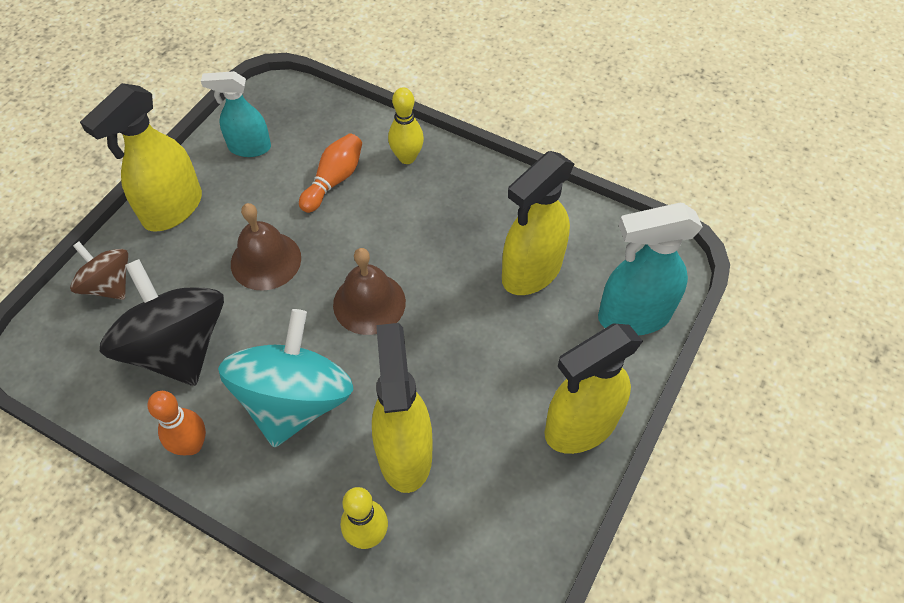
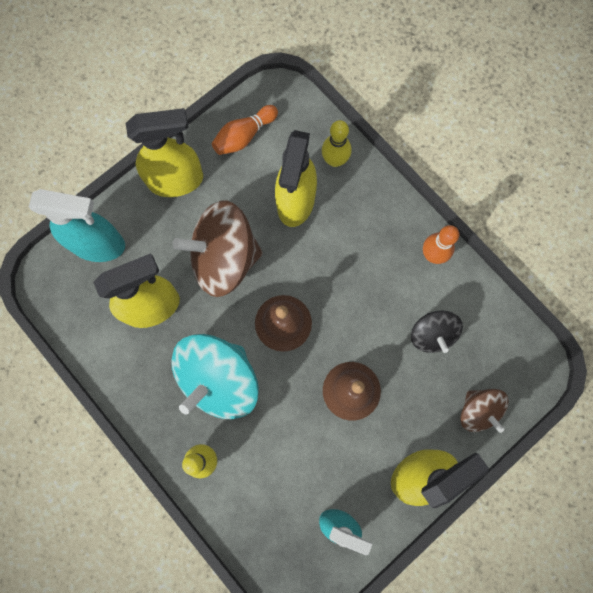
camera: 160 degrees left, 20 degrees up
black spinning top [100,259,224,386] -> black spinning top [411,311,463,353], size x0.55
turquoise spinning top [218,309,354,447] -> turquoise spinning top moved to [171,334,259,419]
orange bowling pin [299,133,362,213] -> orange bowling pin moved to [212,105,278,155]
none -> brown spinning top [173,201,263,297]

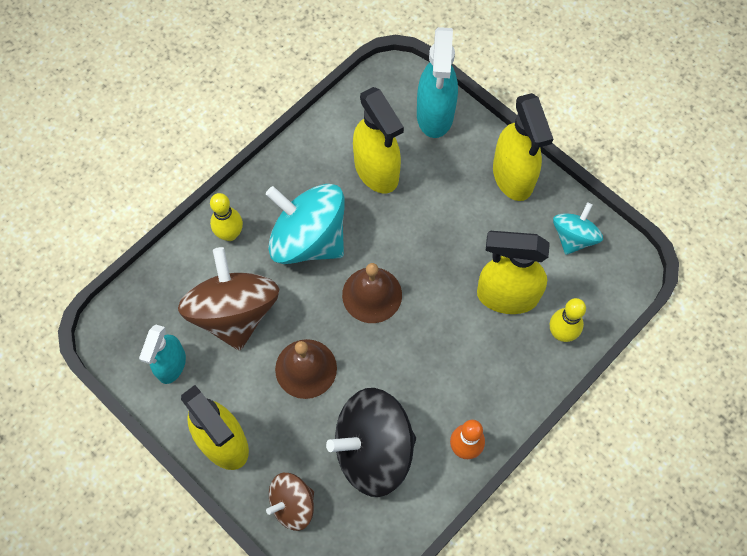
camera: 85 degrees right, 10 degrees down
brown spinning top [173,201,263,297] -> brown spinning top moved to [178,247,279,351]
orange bowling pin [212,105,278,155] -> turquoise spinning top [553,202,603,255]
black spinning top [411,311,463,353] -> black spinning top [326,388,416,497], size x1.81

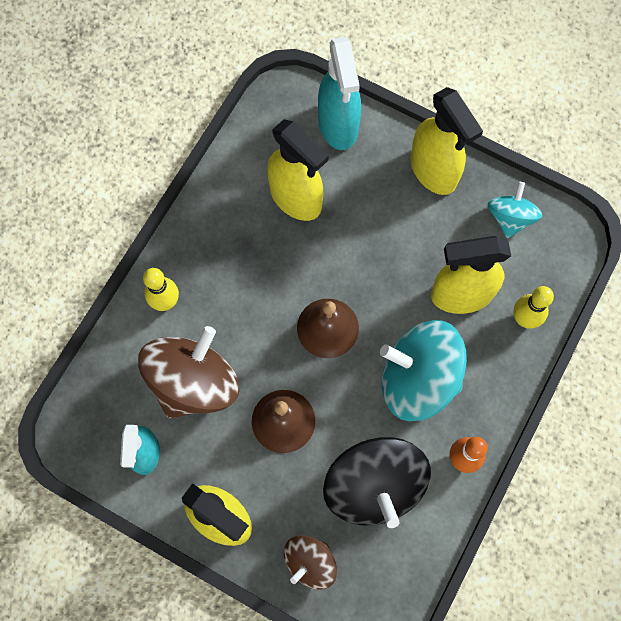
camera: 15 degrees left, 5 degrees up
brown spinning top [178,247,279,351] -> brown spinning top turned 60 degrees clockwise [138,326,239,418]
turquoise spinning top [266,184,345,264] -> turquoise spinning top moved to [380,320,467,421]
black spinning top [326,388,416,497] -> black spinning top turned 75 degrees counterclockwise [323,437,431,528]

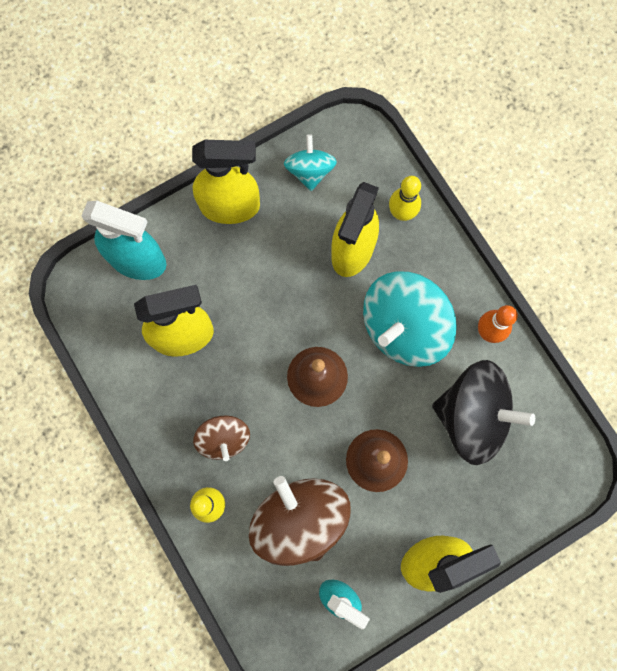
camera: 60 degrees left, 5 degrees up
brown spinning top [284,535,337,590] -> brown spinning top moved to [193,415,250,461]
turquoise spinning top [488,182,542,238] -> turquoise spinning top turned 45 degrees clockwise [284,134,337,191]

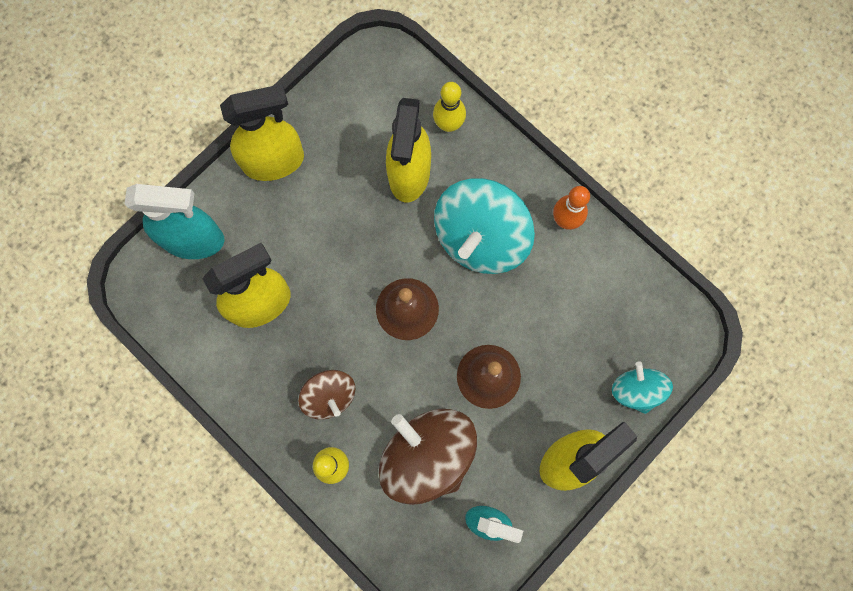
camera: 15 degrees left, 0 degrees up
turquoise spinning top [284,134,337,191] -> turquoise spinning top moved to [612,362,673,414]
black spinning top [432,360,535,465] -> none

